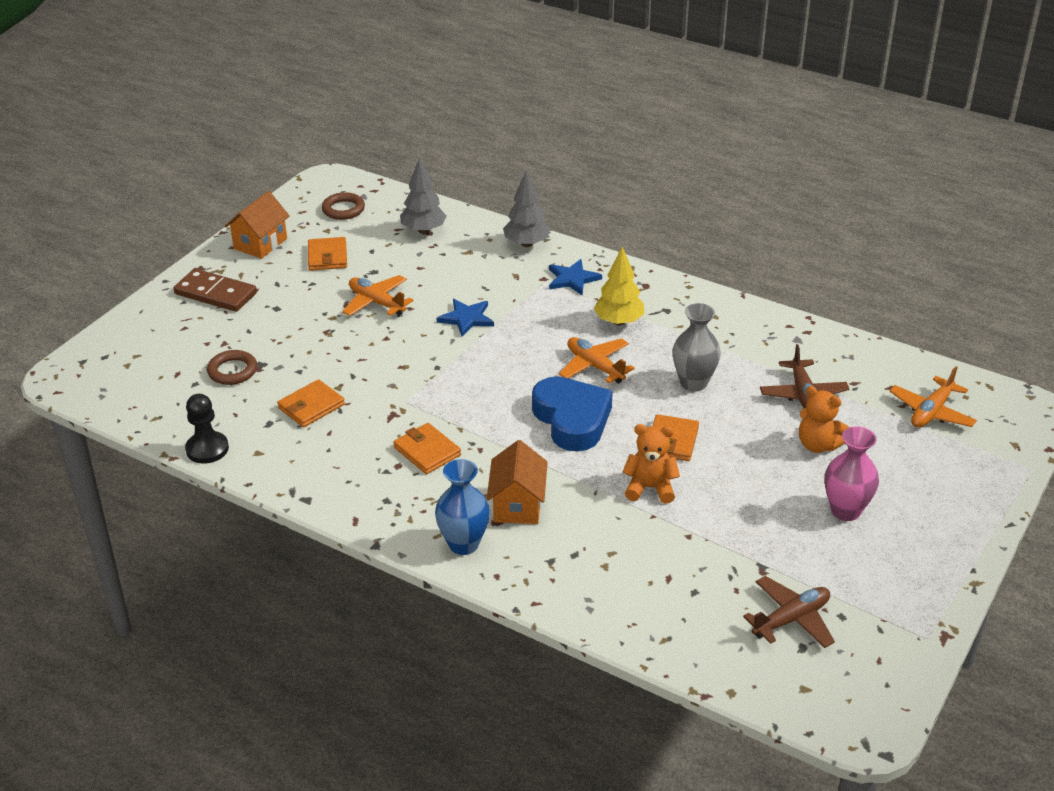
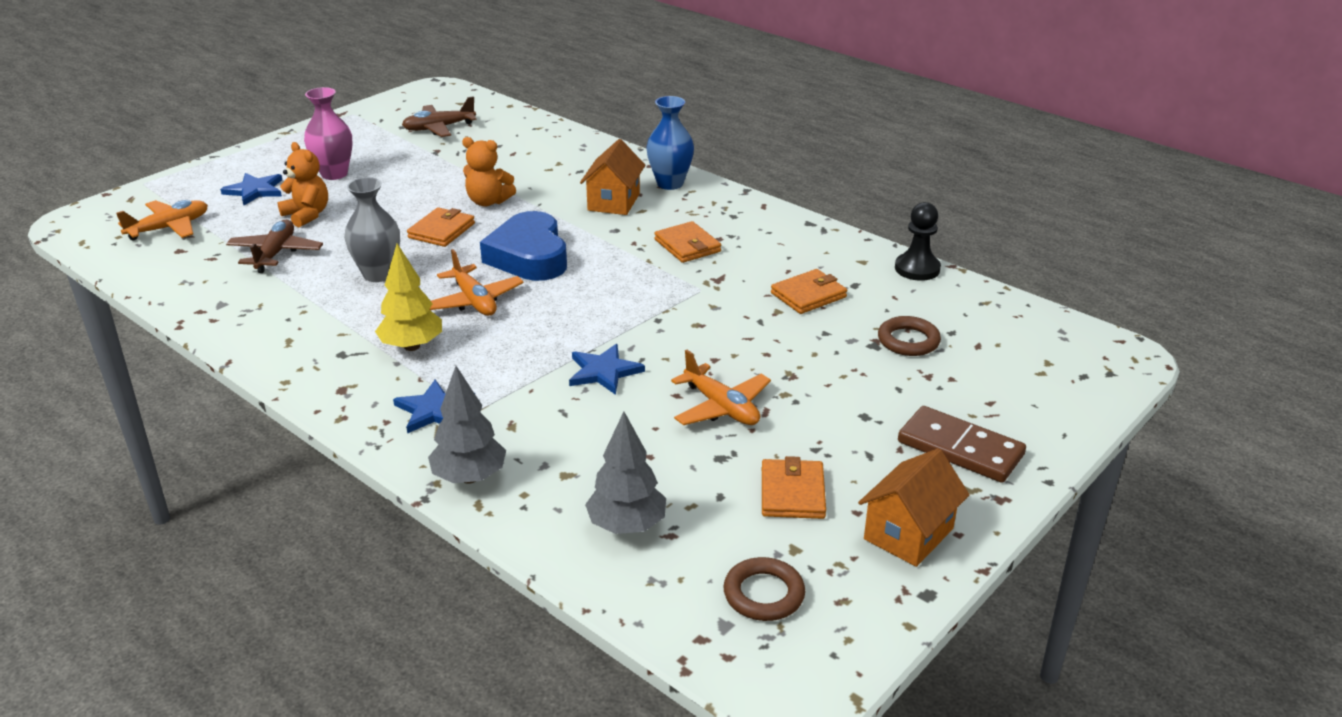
camera: 170 degrees left, 5 degrees down
none -> blue star [220,173,282,206]

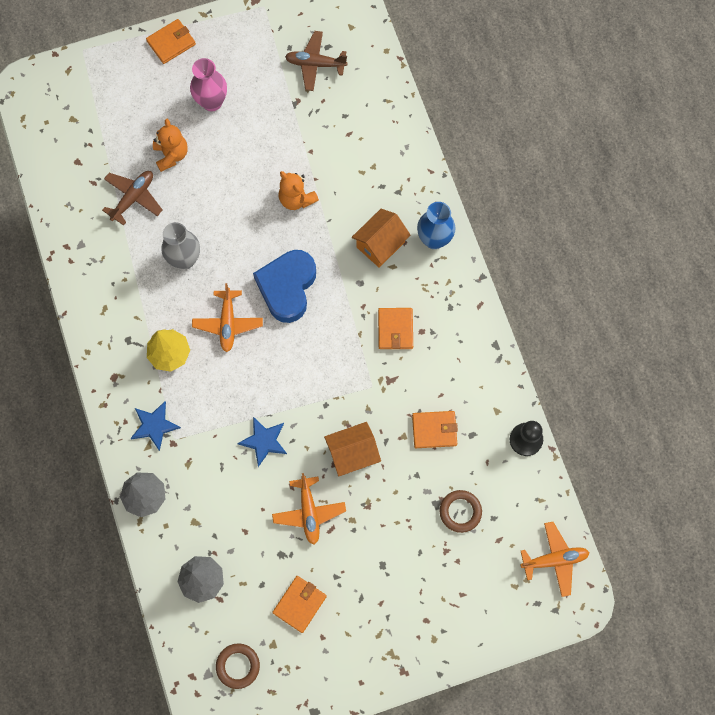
camera: 30 degrees right, 40 degrees up
orange plane [116,200,208,240] -> orange plane moved to [520,522,590,597]
blue star [220,173,282,206] -> none
orange wallet [407,207,475,247] -> orange wallet moved to [146,19,196,64]
orange house [858,448,970,567] -> orange house moved to [324,422,381,476]
brown domino [898,406,1026,483] -> none

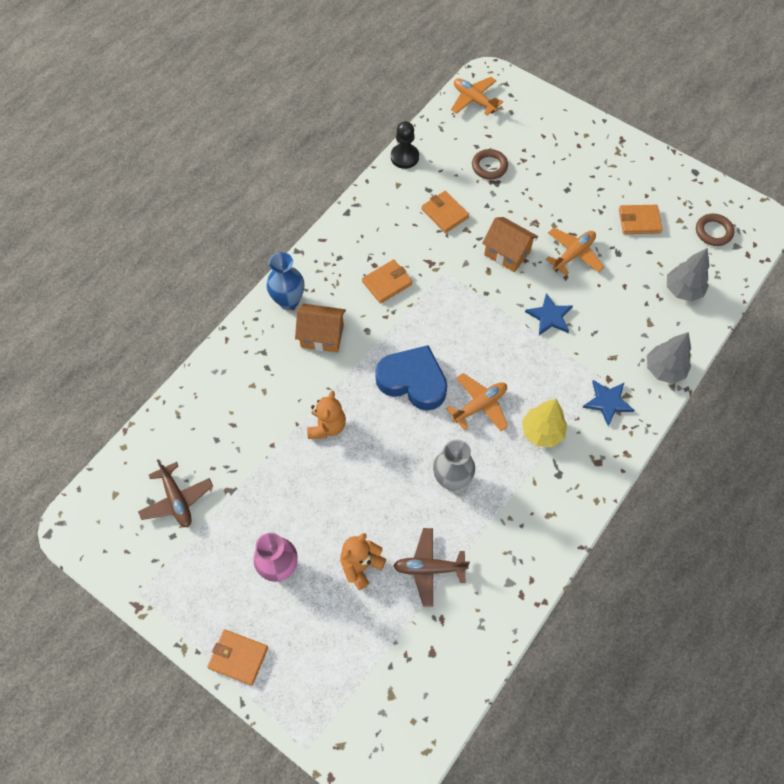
camera: 125 degrees left, 10 degrees down
blue heart [253,250,316,323] -> blue heart turned 135 degrees counterclockwise [375,345,447,411]

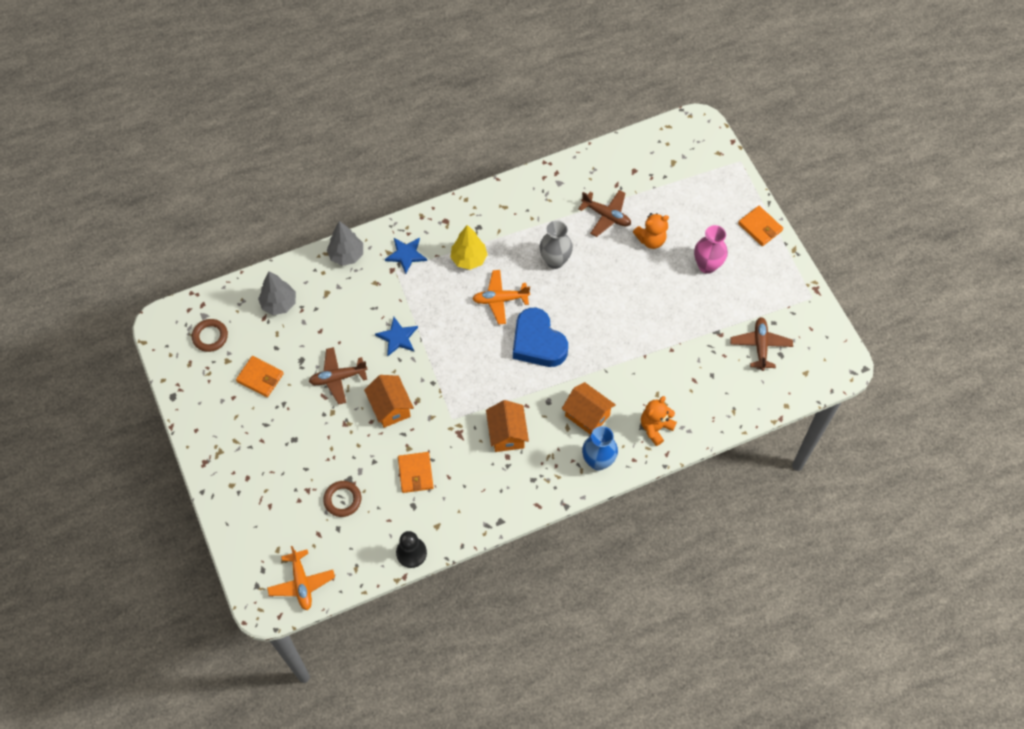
camera: 150 degrees left, 0 degrees up
orange teddy bear [307,391,346,439] -> orange teddy bear moved to [641,396,677,446]
orange wallet [362,259,412,304] -> orange house [486,400,529,452]
orange plane [546,228,604,275] -> brown plane [309,347,368,405]

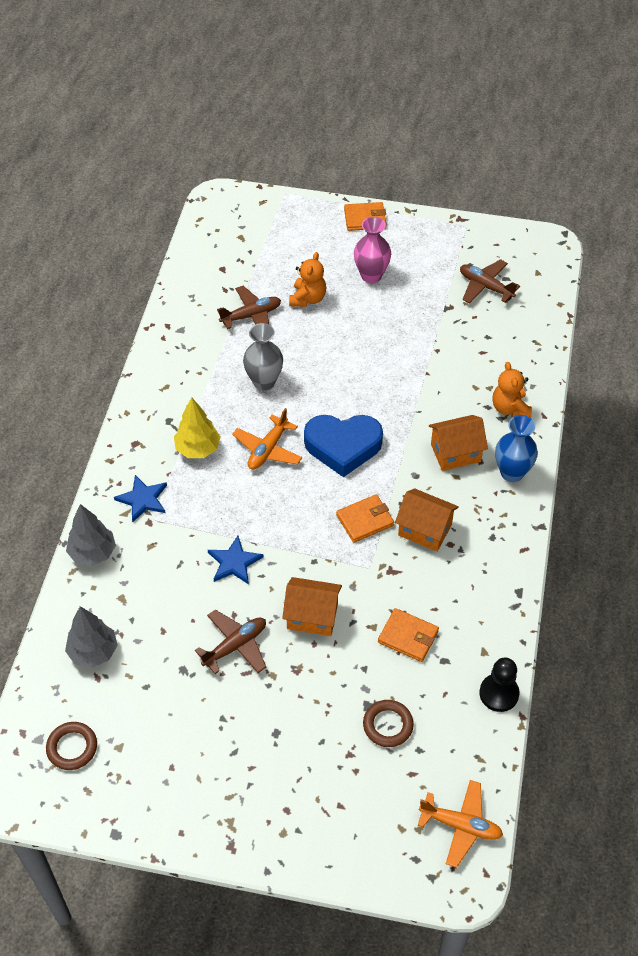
camera: 55 degrees left, 10 degrees down
orange wallet [236,356,284,397] -> orange wallet moved to [336,494,394,543]
brown plane [309,347,368,405] -> brown plane turned 150 degrees counterclockwise [195,610,266,674]

